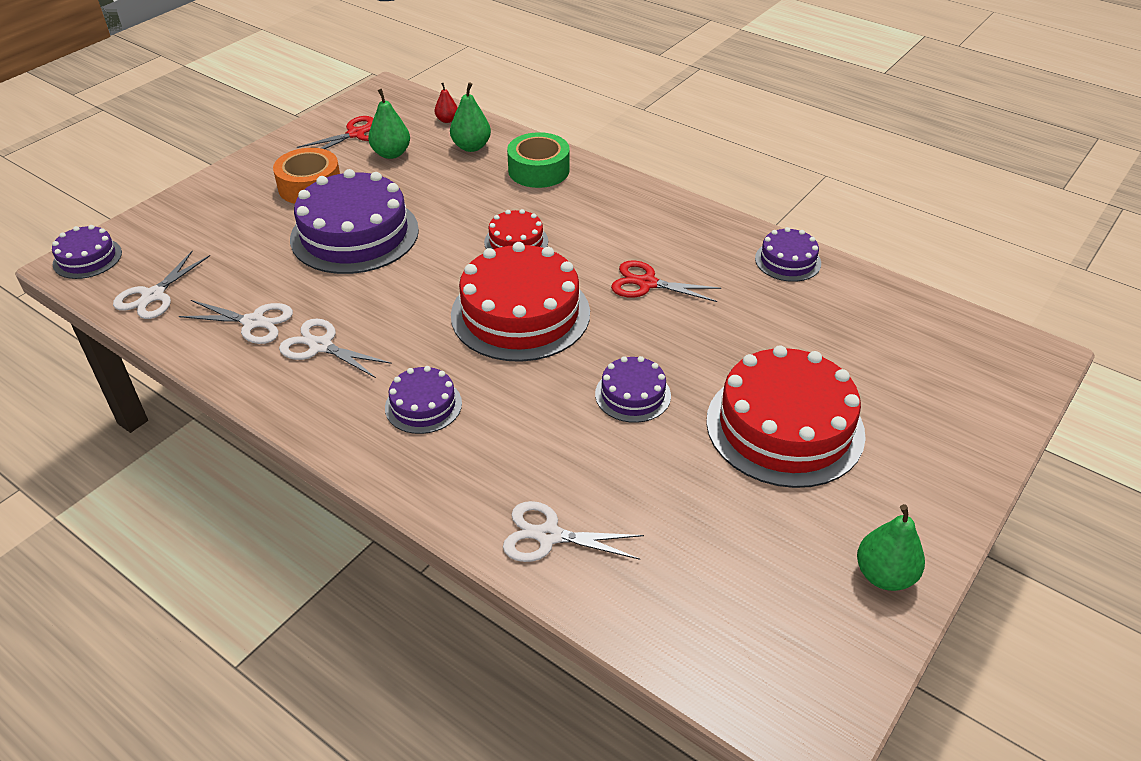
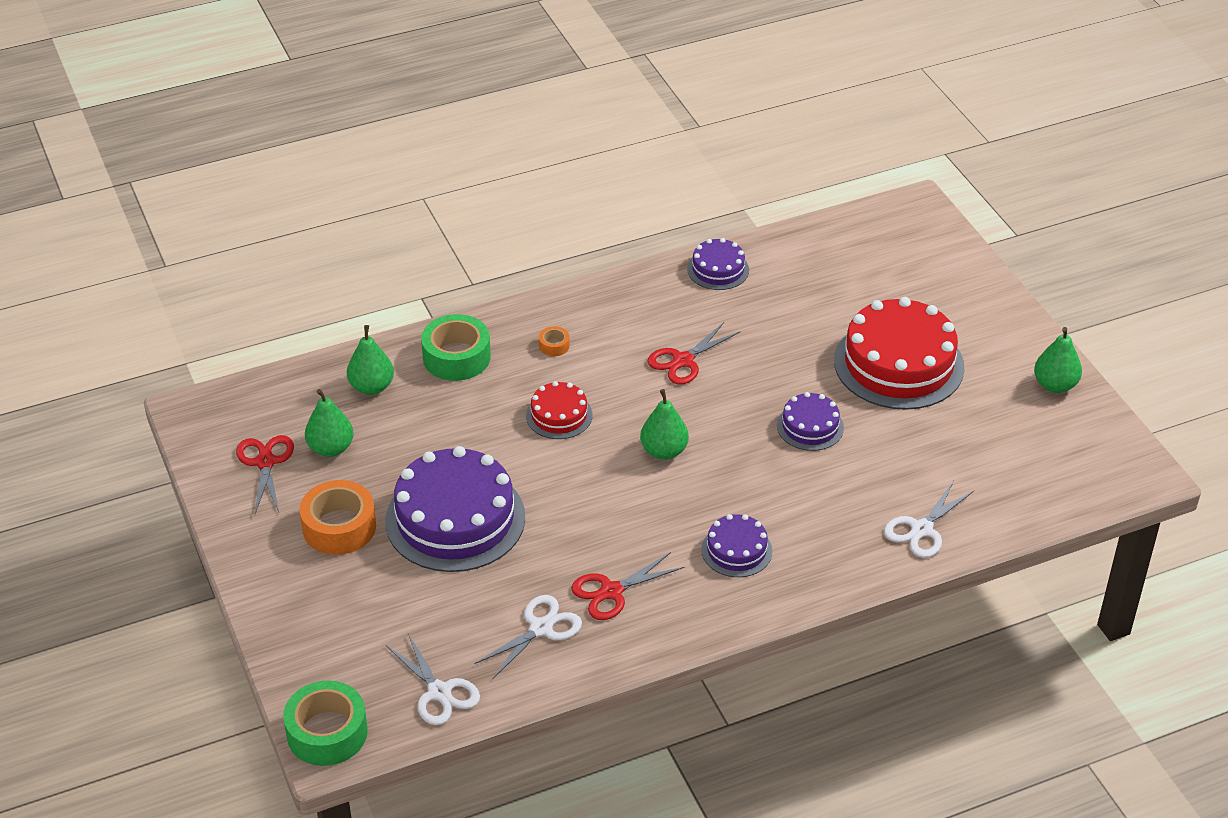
camera: 60 degrees left, 0 degrees up
purple cake [52,225,122,279] -> green tape [283,680,368,766]
white scissors [279,318,392,378] -> red scissors [571,552,684,620]
red pear [434,83,458,123] -> none
red cake [451,242,590,362] -> green pear [640,389,689,460]
none -> orange tape [539,326,570,356]

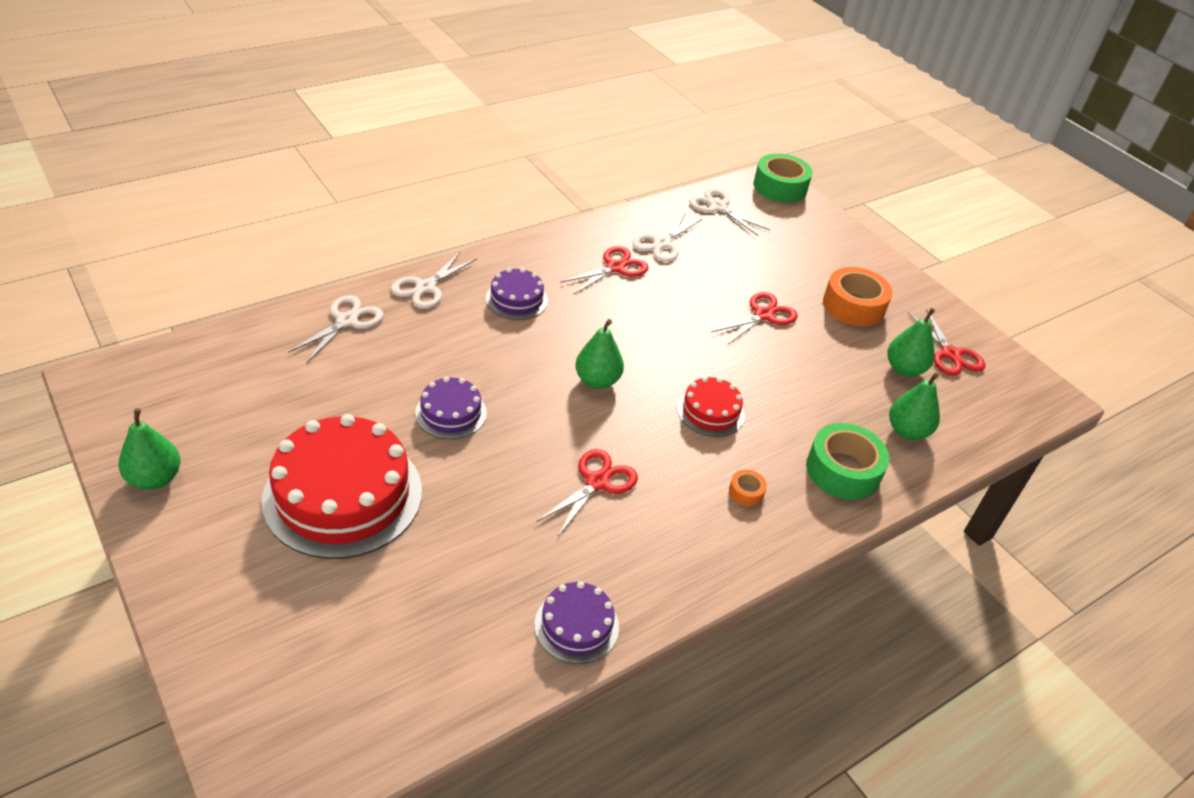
camera: 165 degrees right, 0 degrees up
purple cake [385,446,525,572] -> red scissors [711,292,798,345]
none -> white scissors [391,251,477,309]

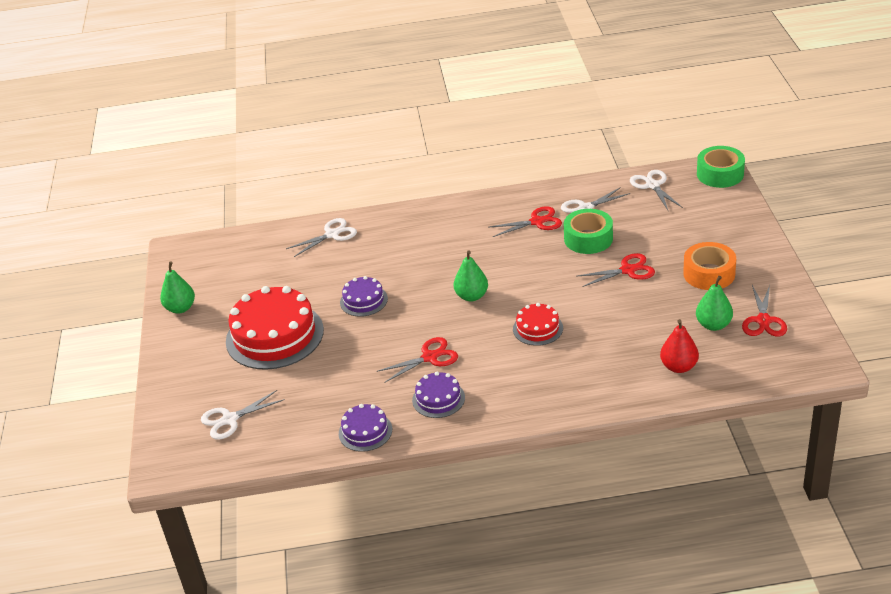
camera: 35 degrees right, 5 degrees down
white scissors [391,251,477,309] -> white scissors moved to [201,390,285,440]
purple cake [486,268,548,320] -> purple cake moved to [412,372,465,418]
orange tape [729,470,767,506] -> none
green tape [806,423,889,500] -> green tape moved to [564,209,613,254]
green pear [889,373,940,440] -> red pear [660,319,699,373]

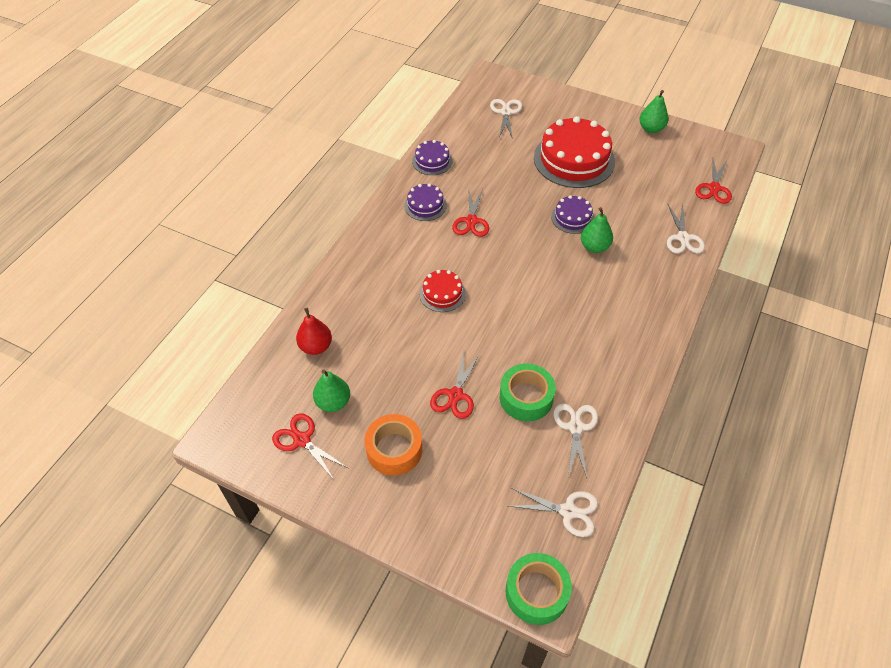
camera: 120 degrees right, 15 degrees up
green pear [454,250,488,302] -> green pear moved to [581,207,613,253]
red scissors [489,206,562,237] -> red scissors moved to [695,159,732,204]

